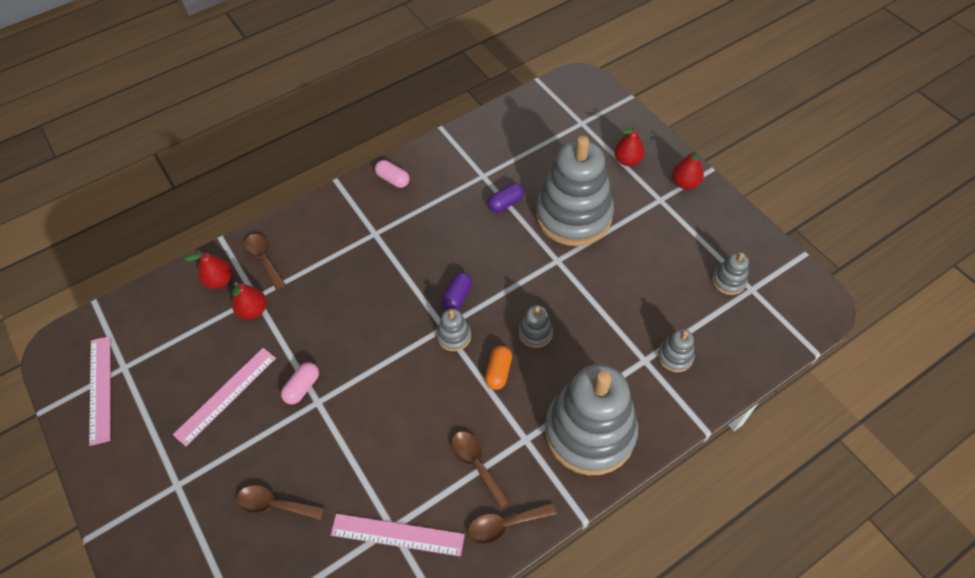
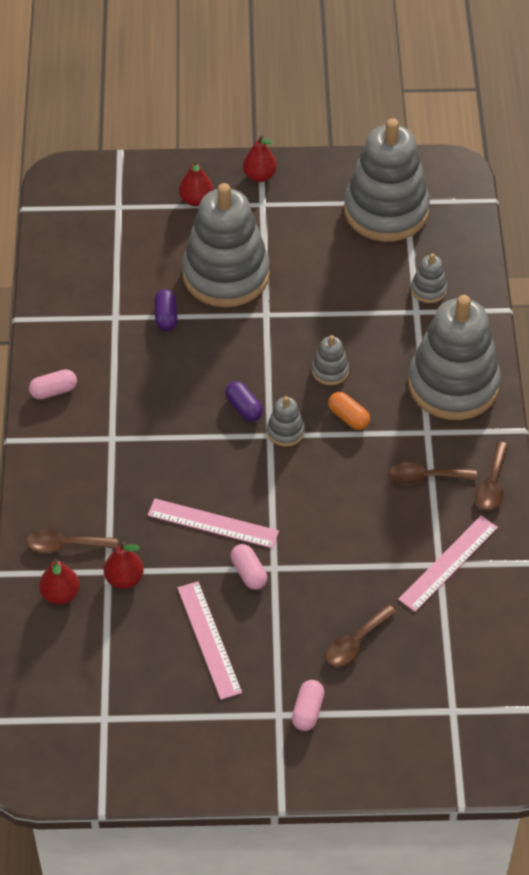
camera: 60 degrees left, 5 degrees down
pink ruler [89,336,110,446] -> pink ruler moved to [147,498,279,548]
grey stacking toy [712,252,749,295] -> grey stacking toy [344,118,430,242], size x2.43
none -> pink capsule [292,680,325,731]

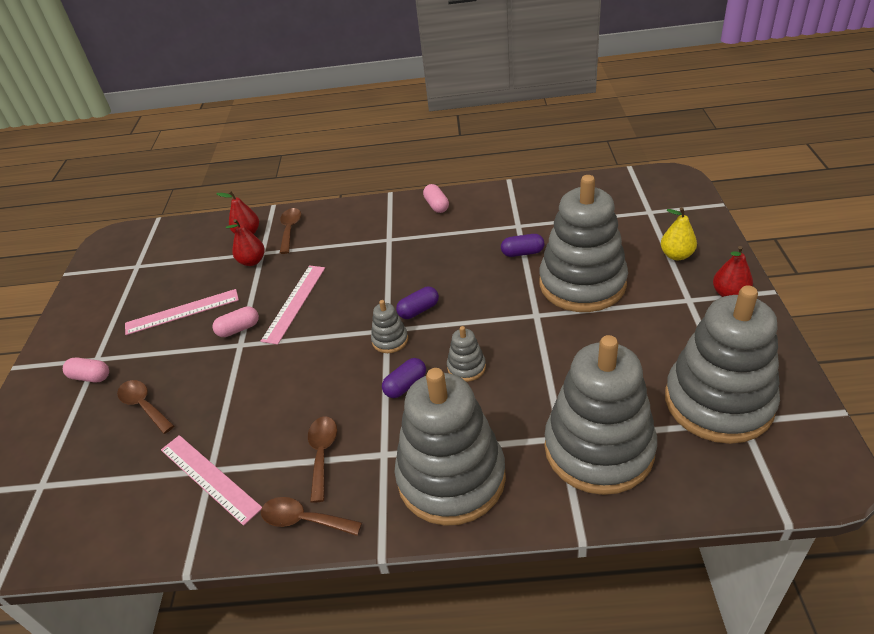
camera: 95 degrees right, 10 degrees down
red pear [179,160,213,206] -> yellow pear [661,207,697,260]
orange capsule [328,392,370,430] -> purple capsule [382,358,426,398]
grey stacking toy [411,253,447,303] -> grey stacking toy [544,335,657,495], size x2.43

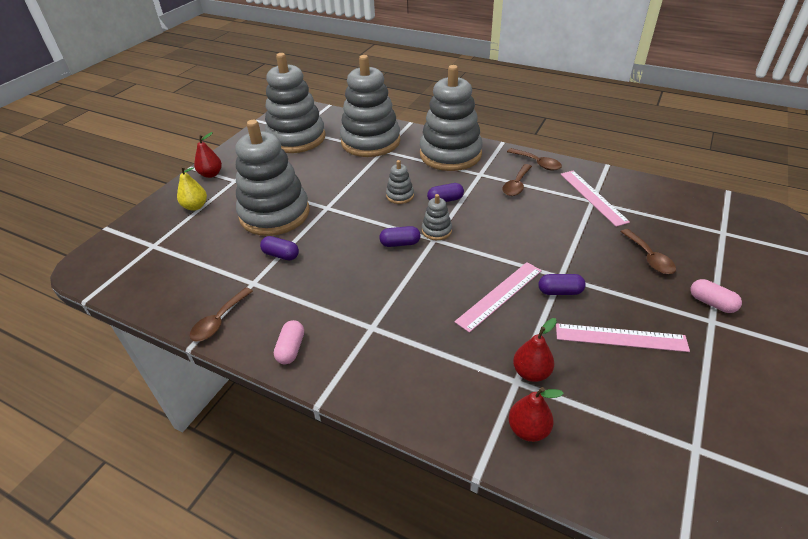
camera: 155 degrees left, 0 degrees up
pink capsule [212,306,259,337] -> purple capsule [538,274,586,295]
brown spoon [280,208,301,254] -> brown spoon moved to [190,287,253,342]

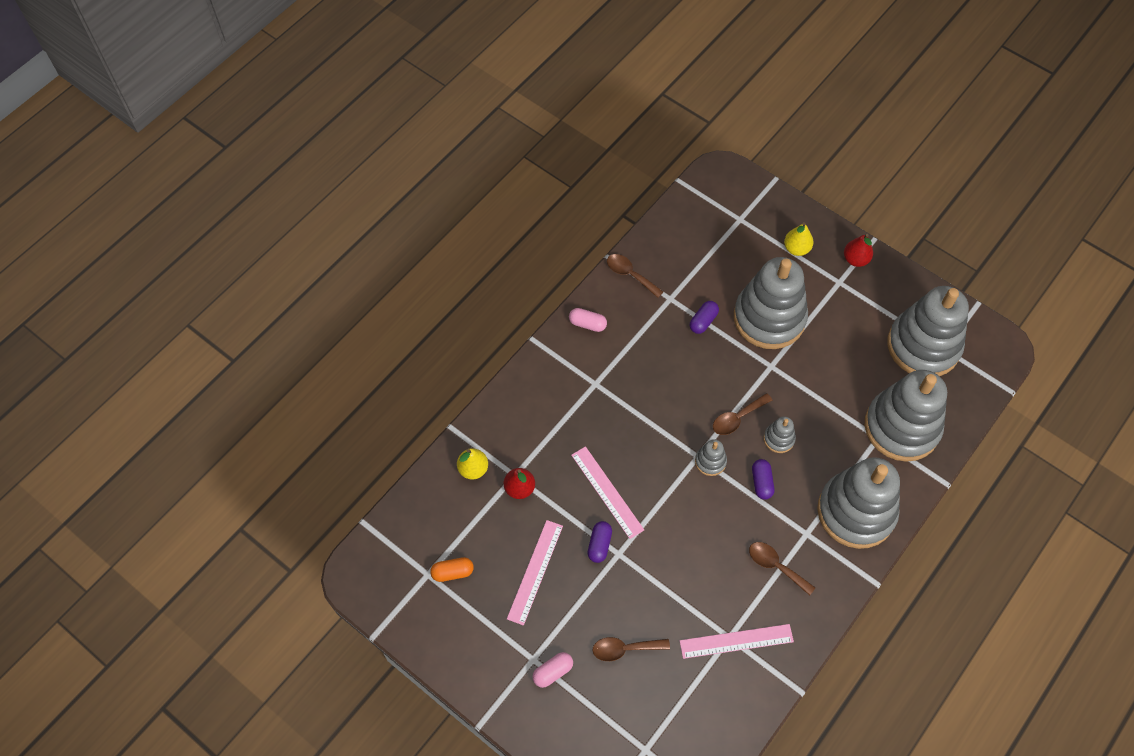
camera: 100 degrees right, 20 degrees up
purple capsule [379,226,420,247] -> none
brown spoon [507,148,562,170] -> brown spoon moved to [713,393,772,435]
red pear [508,387,564,442] -> yellow pear [457,448,488,479]
none -> orange capsule [430,557,474,582]

